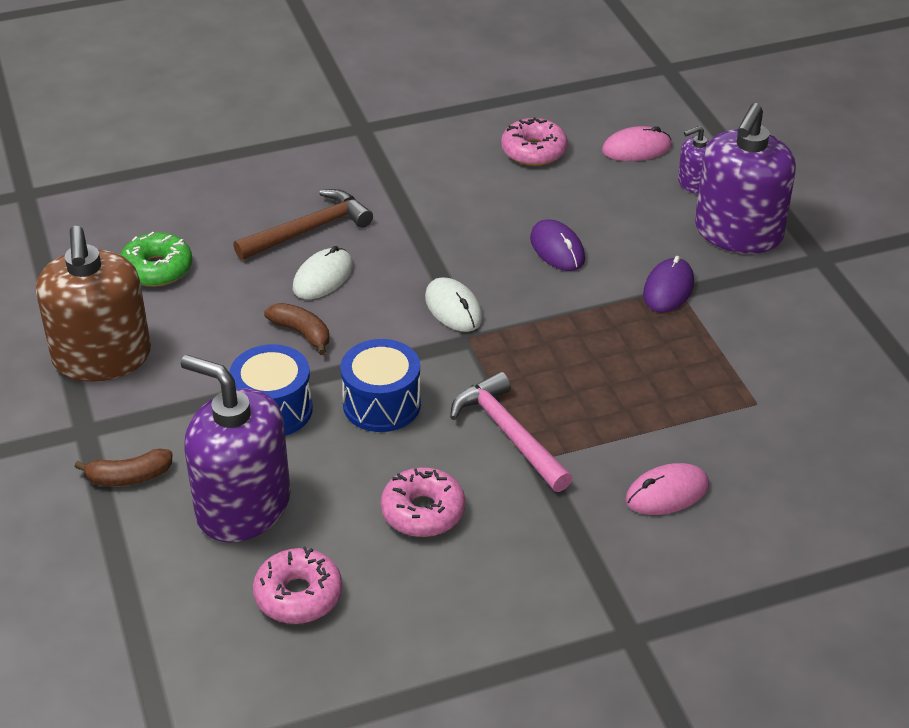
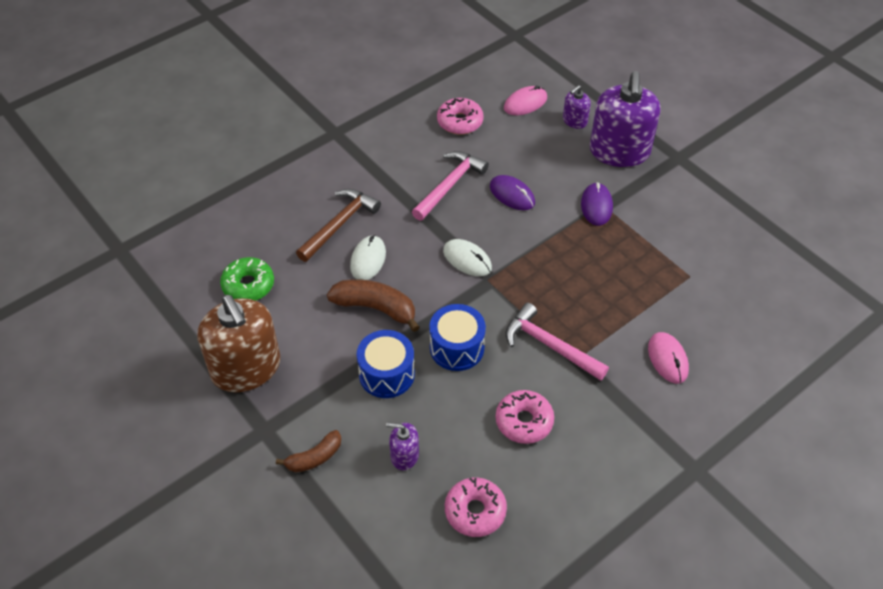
camera: 20 degrees left, 10 degrees up
purple soap dispenser [181,355,291,542] -> purple soap dispenser [386,422,419,470], size x0.46
brown banana [264,303,329,355] -> brown banana [327,279,420,332], size x1.59
pink mouse [625,463,709,515] -> pink mouse turned 60 degrees counterclockwise [648,332,689,384]
none -> pink hammer [412,151,489,221]

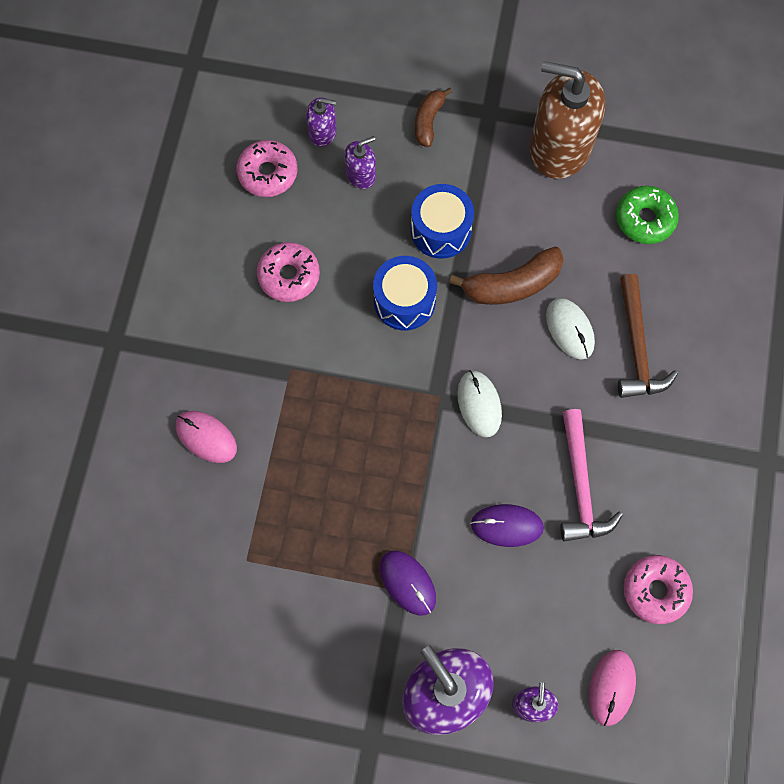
camera: 140 degrees right, 20 degrees up
white mouse [443,239,492,276] -> white mouse turned 75 degrees clockwise [457,370,502,437]
pink hammer [506,303,609,381] -> none
none -> purple soap dispenser [306,97,337,147]

